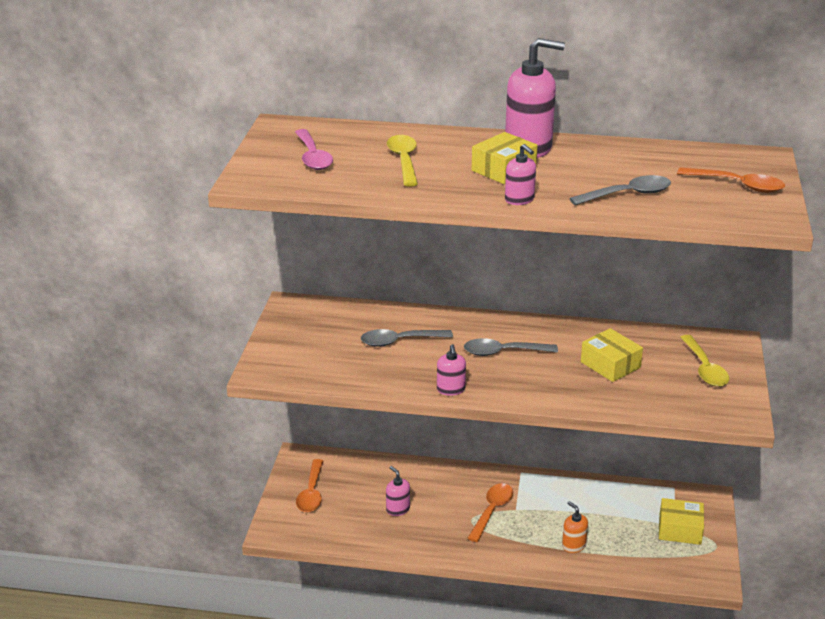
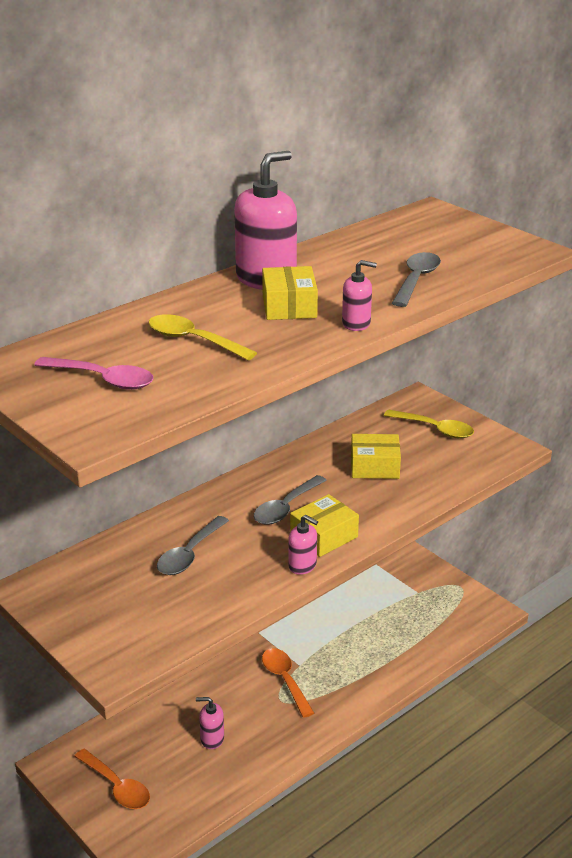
camera: 50 degrees left, 0 degrees up
orange soap dispenser [562,501,588,553] -> none
yellow box [659,498,704,545] -> yellow box moved to [290,494,359,557]
orange spoon [677,167,785,193] -> none

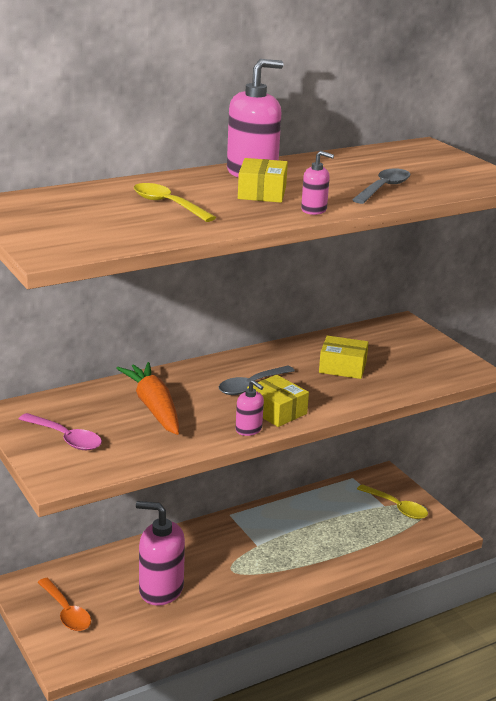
camera: 10 degrees right, 5 degrees down
pink spoon [34,357,154,390] -> pink spoon moved to [19,413,102,450]
grey spoon [157,516,229,575] -> orange carrot [116,362,179,435]
pink soap dispenser [196,697,224,749] -> pink soap dispenser [136,501,185,605], size x2.00
orange spoon [262,648,314,718] -> none
yellow box [290,494,359,557] -> yellow box turned 75 degrees clockwise [247,375,309,427]
yellow spoon [384,409,474,438] -> yellow spoon moved to [357,484,428,519]

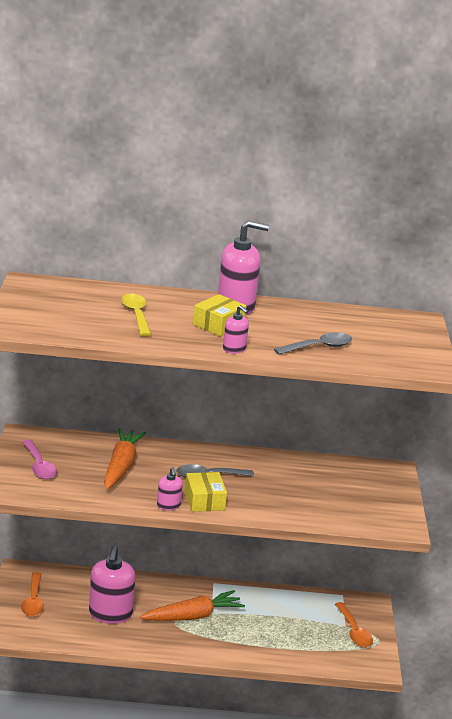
camera: 30 degrees right, 0 degrees up
pink soap dispenser [136,501,185,605] -> pink soap dispenser turned 135 degrees counterclockwise [89,546,135,624]
yellow box [319,336,369,379] -> none
yellow spoon [357,484,428,519] -> orange spoon [335,602,373,648]
none -> orange carrot [140,590,245,621]

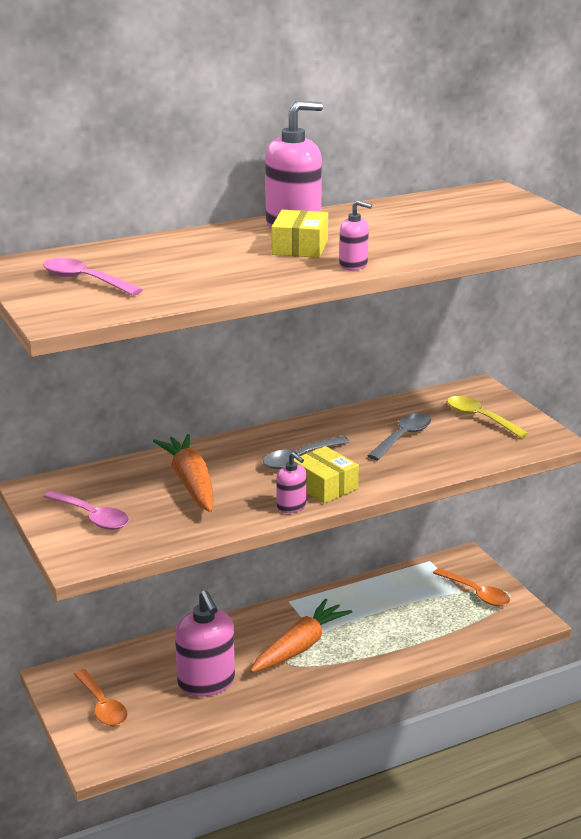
camera: 25 degrees left, 0 degrees up
yellow spoon [121,293,152,336] -> yellow spoon moved to [447,396,529,438]
grey spoon [274,332,352,355] -> grey spoon moved to [367,413,431,460]
none -> pink spoon [43,258,143,296]

